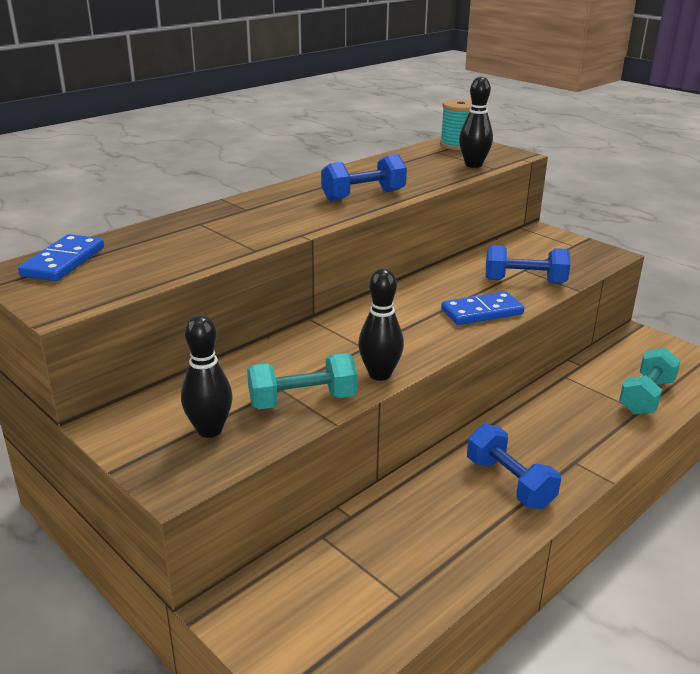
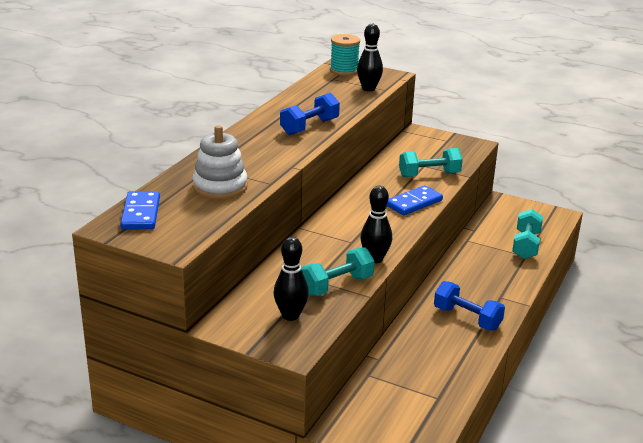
camera: 20 degrees left, 0 degrees up
blue dumbbell [486,245,570,284] -> turquoise dumbbell [399,148,463,177]
none -> white stacking toy [193,125,247,200]

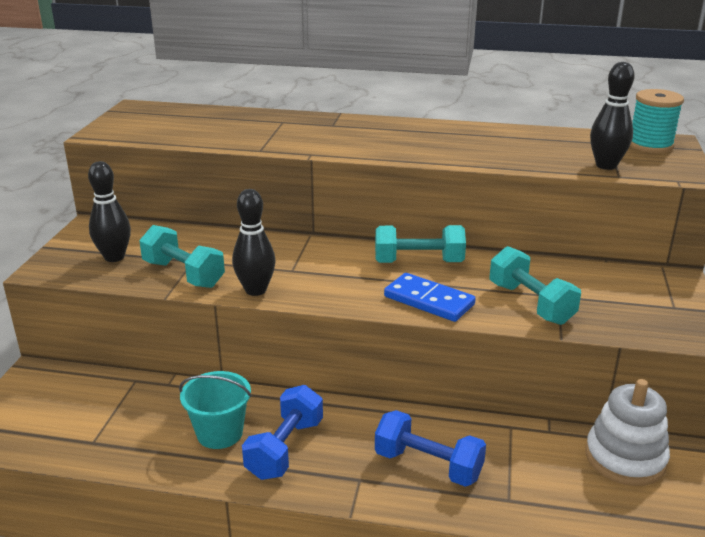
camera: 75 degrees right, 0 degrees up
blue domino [120,191,160,230] -> none
white stacking toy [193,125,247,200] -> white stacking toy moved to [585,379,670,486]
blue dumbbell [280,93,340,135] -> blue dumbbell moved to [375,410,486,487]
turquoise dumbbell [512,209,543,259] -> turquoise dumbbell moved to [375,225,466,263]
none -> turquoise bucket [179,371,252,449]

